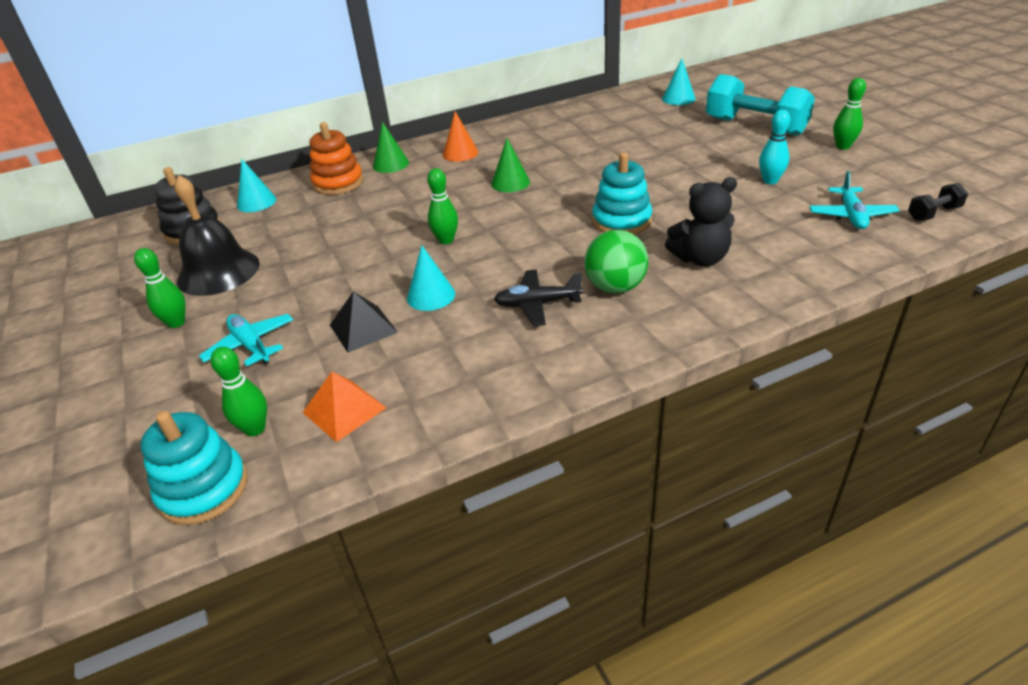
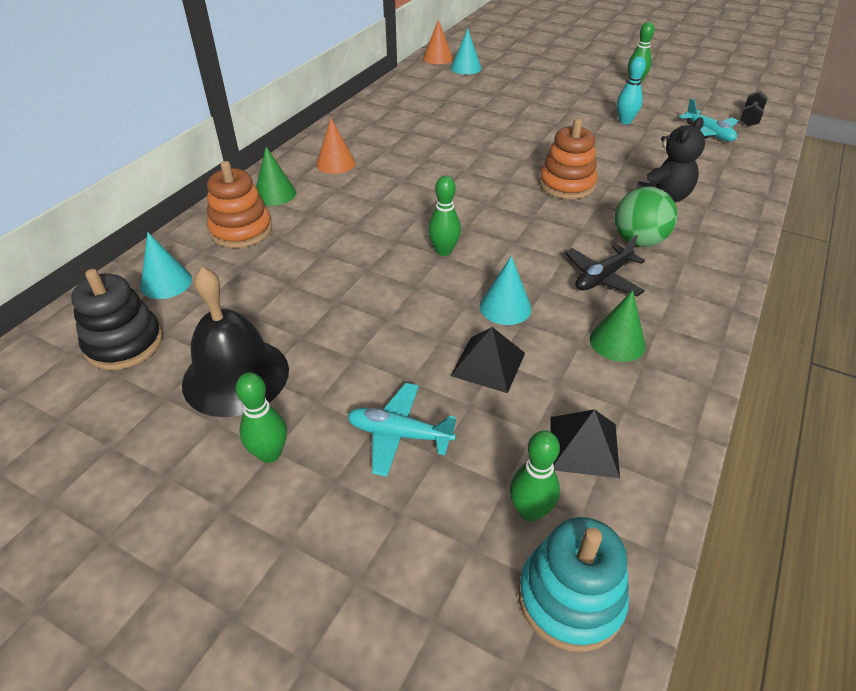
camera: 40 degrees left, 5 degrees up
orange pyramid [302,372,386,442] -> black pyramid [551,409,620,478]
green cone [491,138,530,192] -> green cone moved to [590,290,646,362]
turquoise stacking toy [592,152,652,235] -> orange stacking toy [539,118,597,199]
turquoise dumbbell [706,74,815,136] -> none
none -> orange cone [423,19,453,64]

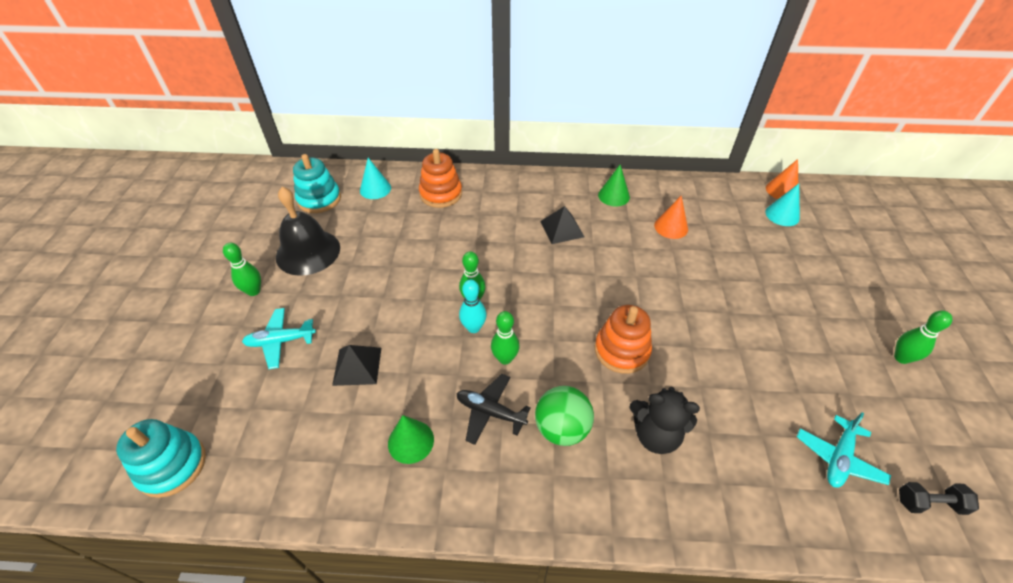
camera: 65 degrees right, 5 degrees up
black stacking toy [71,269,163,370] -> turquoise stacking toy [293,154,341,213]
green cone [256,147,296,206] -> green cone moved to [598,165,630,206]
orange cone [316,118,356,174] -> orange cone moved to [654,195,688,239]
turquoise plane [347,383,456,477] -> turquoise plane turned 90 degrees counterclockwise [242,308,316,369]
turquoise cone [480,256,532,325] -> none
green bowling pin [510,430,560,522] -> green bowling pin moved to [491,311,520,364]
black pyramid [551,409,620,478] -> black pyramid moved to [540,206,584,244]
turquoise bowling pin [617,57,646,124] -> turquoise bowling pin moved to [459,280,487,333]

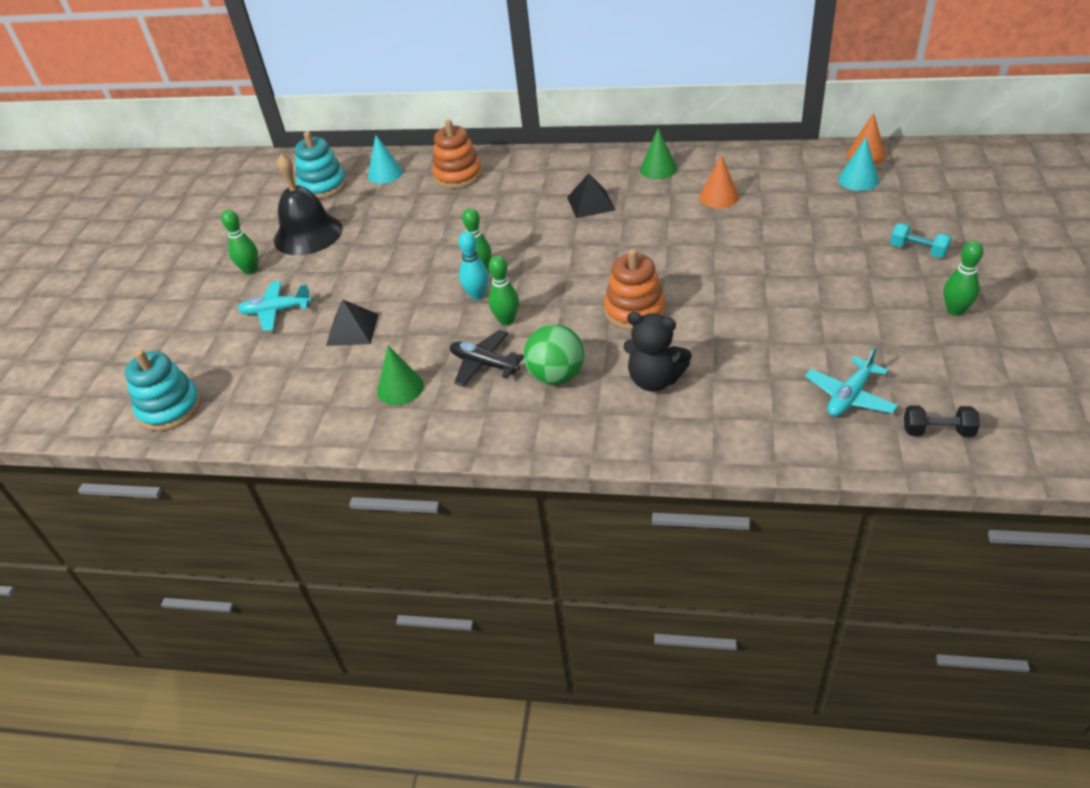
camera: 10 degrees right, 5 degrees down
none -> turquoise dumbbell [890,223,952,258]

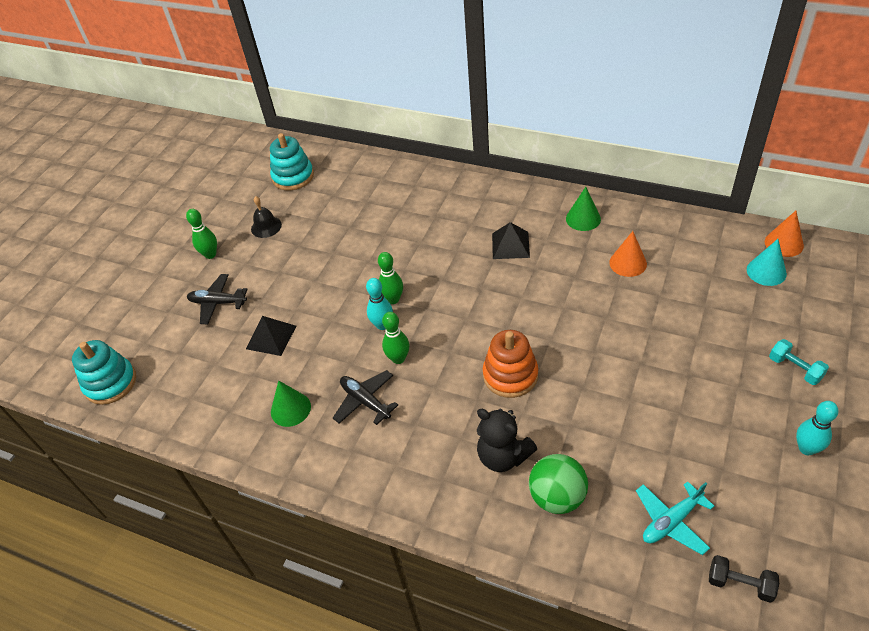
camera: 15 degrees right, 5 degrees up
turquoise plane [238,281,312,331] -> black plane [187,274,248,325]
black bell [274,154,343,255] -> black bell [251,196,282,238], size x0.52
turquoise cone [368,135,403,184] -> none
orange stacking toy [432,120,482,189] -> none
green ball [524,324,584,385] -> green ball moved to [529,454,588,514]
green bowling pin [943,241,983,316] -> turquoise bowling pin [796,401,839,455]

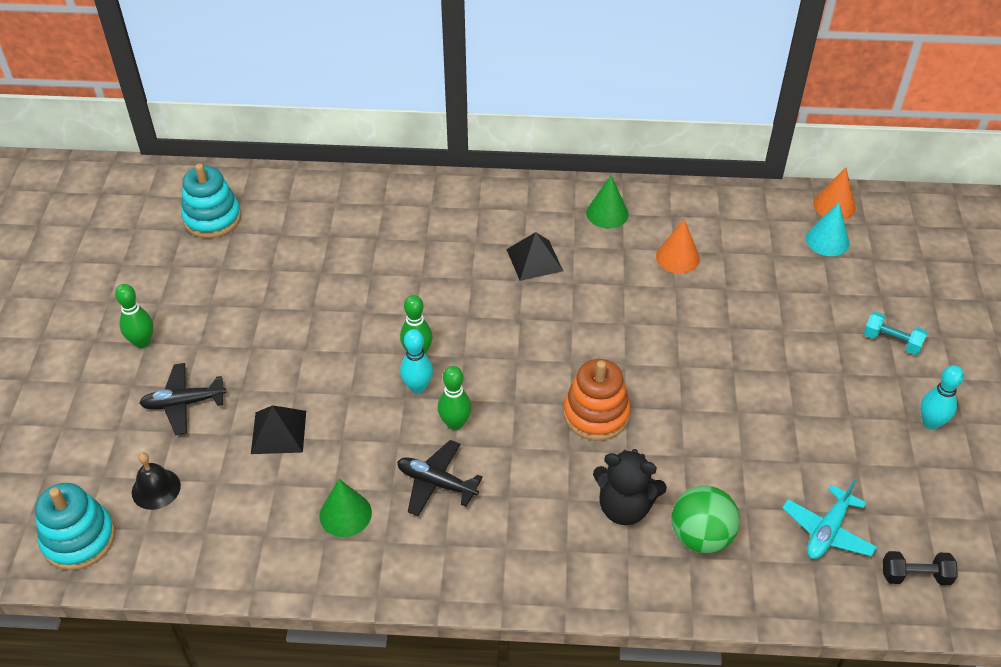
camera: 25 degrees left, 0 degrees up
black bell [251,196,282,238] -> black bell moved to [132,453,181,510]

